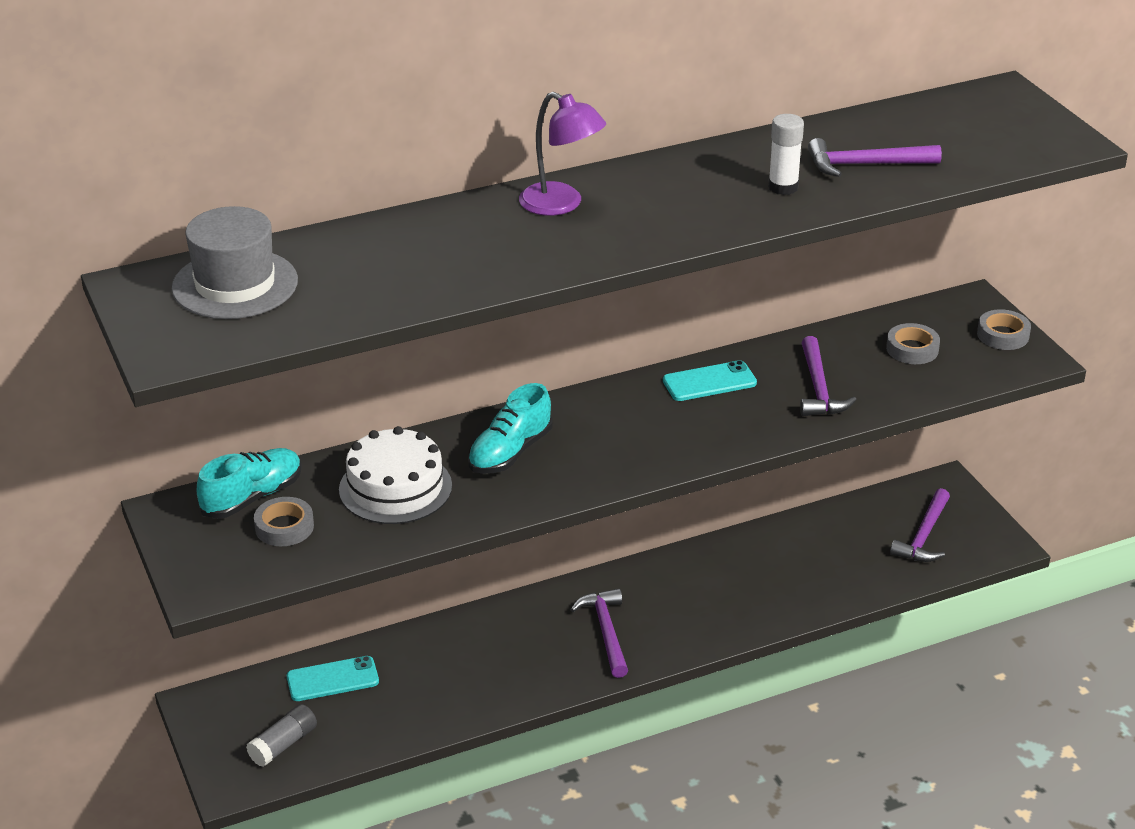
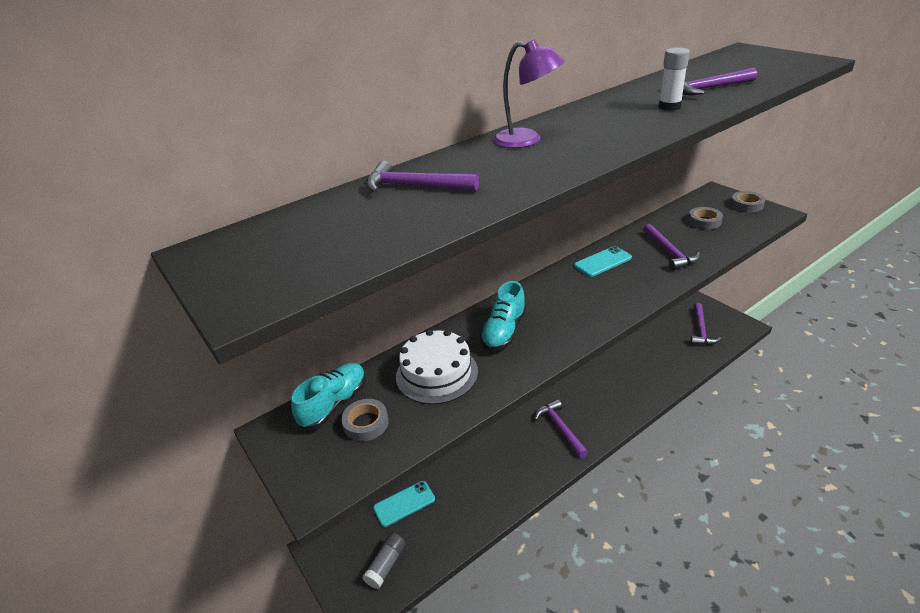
camera: 10 degrees left, 0 degrees up
grey hat [172,206,298,319] -> none
none -> purple hammer [366,161,479,193]

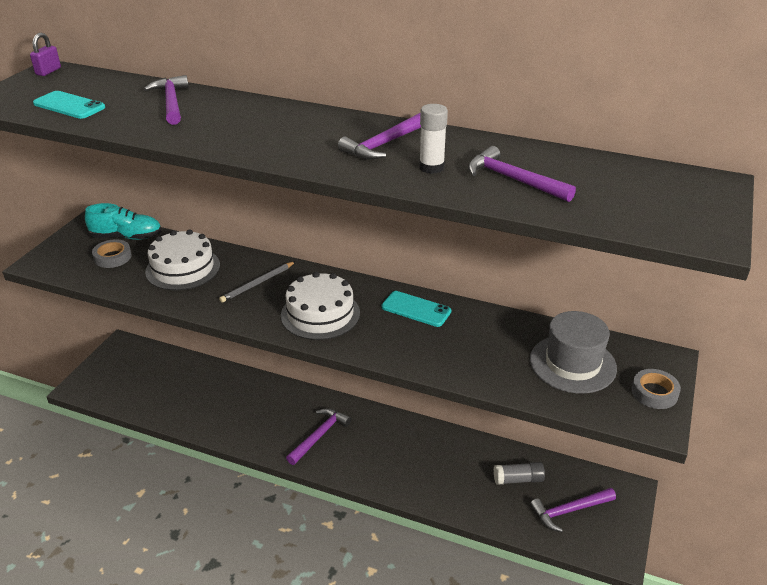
camera: 55 degrees right, 0 degrees up
grey glue stick [362,533,406,589] -> grey glue stick moved to [494,462,545,485]
turquoise phone [373,481,435,527] -> turquoise phone moved to [33,91,105,119]
turquoise shoe [480,281,526,351] -> grey pencil [219,261,296,303]
purple lamp [493,39,565,148] -> none
purple hammer [643,224,700,270] -> purple hammer moved to [338,113,421,160]
grey tape [688,207,723,230] -> grey hat [530,311,617,393]
none -> purple padlock [30,33,61,76]
none -> white cake [281,272,360,340]

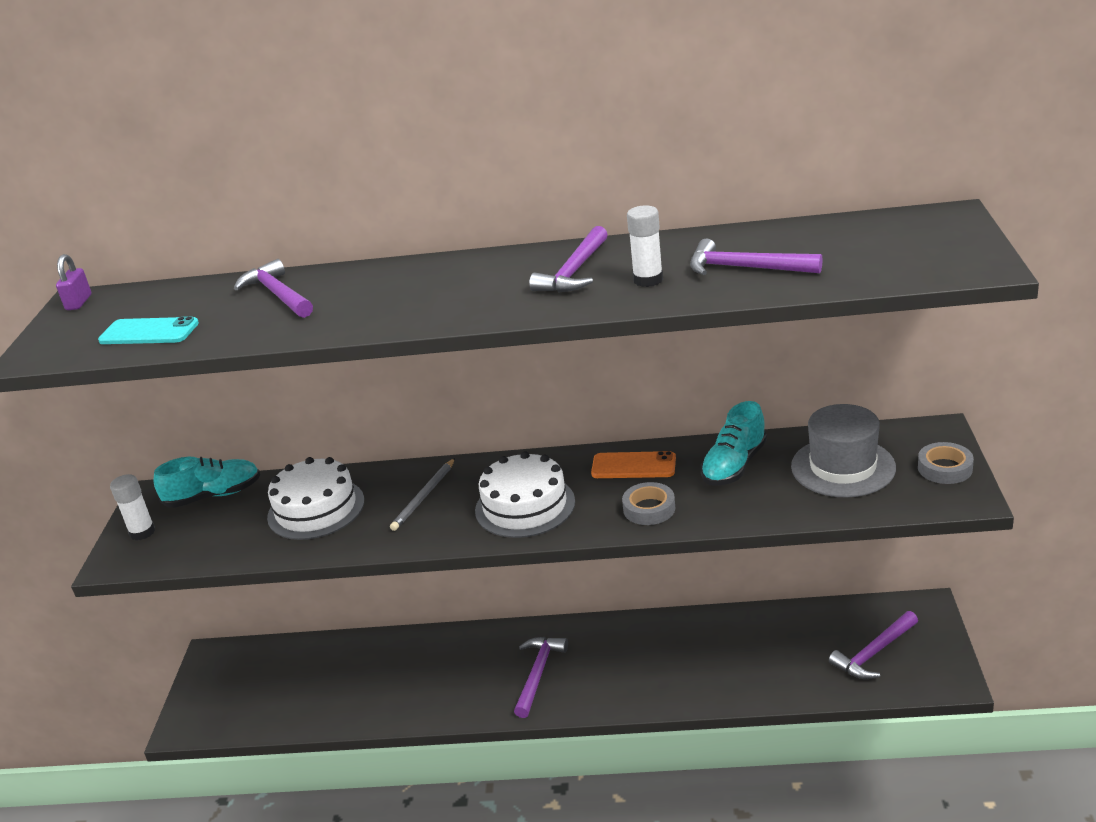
camera: 15 degrees left, 5 degrees down
grey tape [92,239,131,268] -> grey tape moved to [622,482,675,525]
turquoise phone [381,291,451,327] -> orange phone [591,451,676,478]
grey glue stick [494,462,545,485] -> none
none -> white glue stick [110,474,155,540]
none -> turquoise shoe [701,401,767,486]

